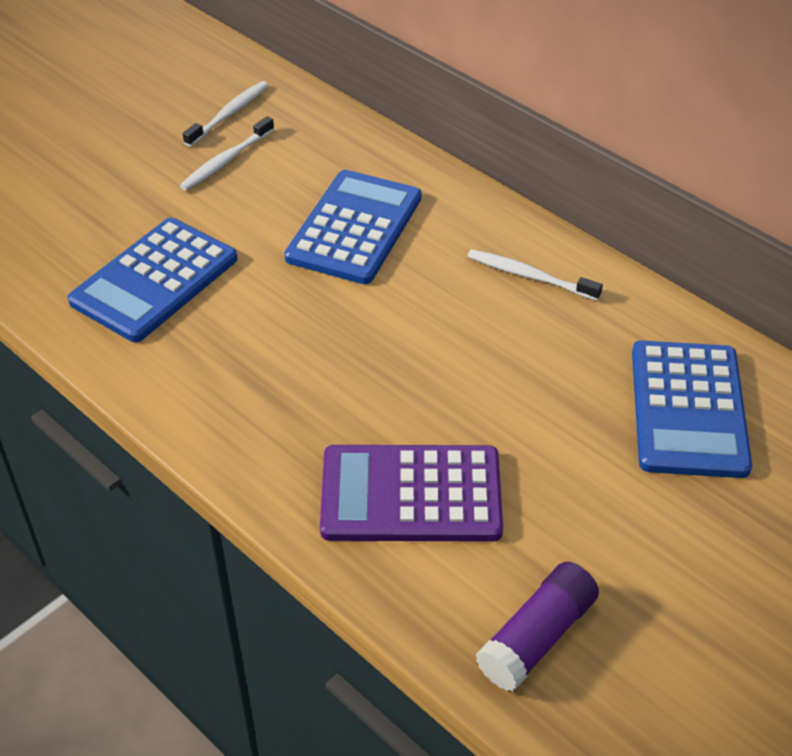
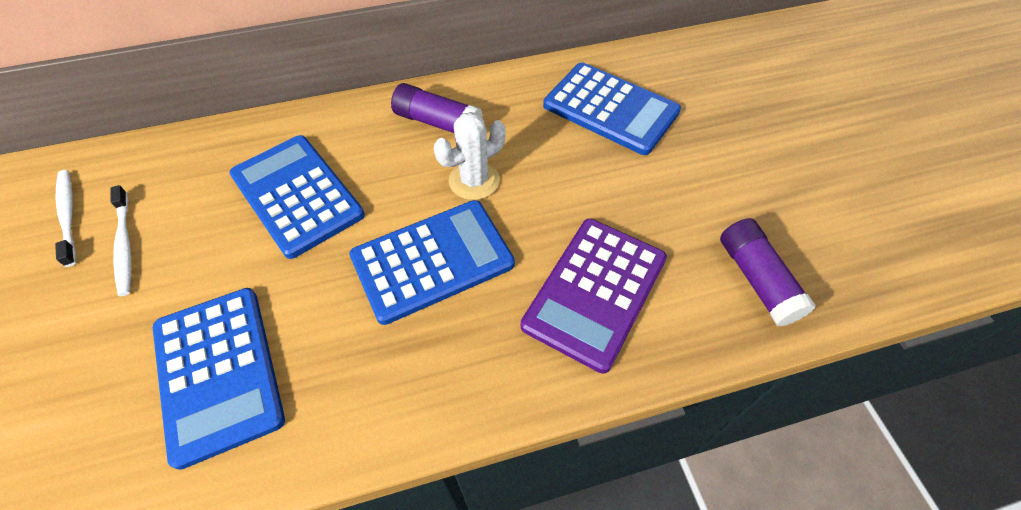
camera: 60 degrees left, 10 degrees up
white toothbrush [467,249,603,301] -> purple glue stick [391,83,483,133]
none -> blue calculator [349,200,515,325]
none -> white cactus [434,112,506,200]

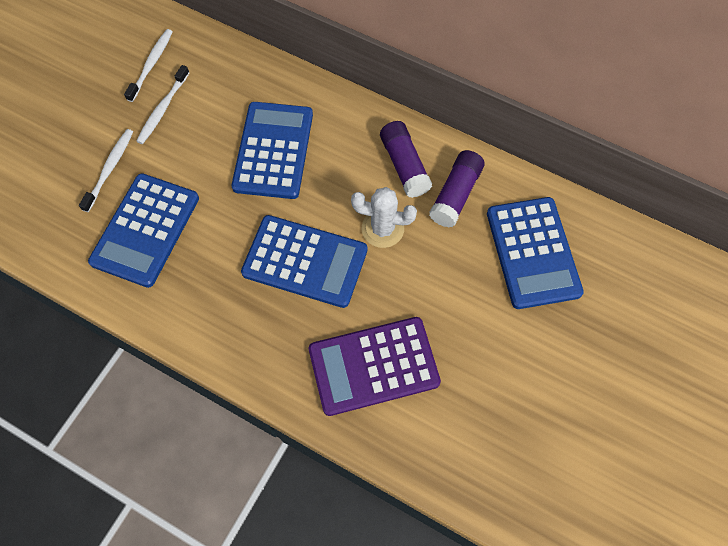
camera: 45 degrees right, 10 degrees up
purple glue stick [720,218,816,327] -> purple glue stick moved to [429,150,485,228]
none -> white toothbrush [79,129,133,212]

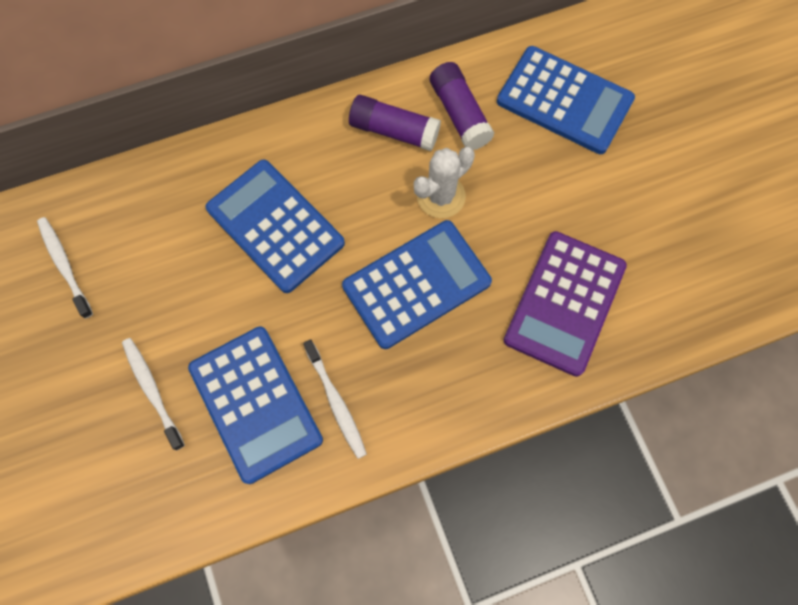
camera: 50 degrees left, 5 degrees up
white toothbrush [136,65,189,144] -> white toothbrush moved to [303,339,367,459]

